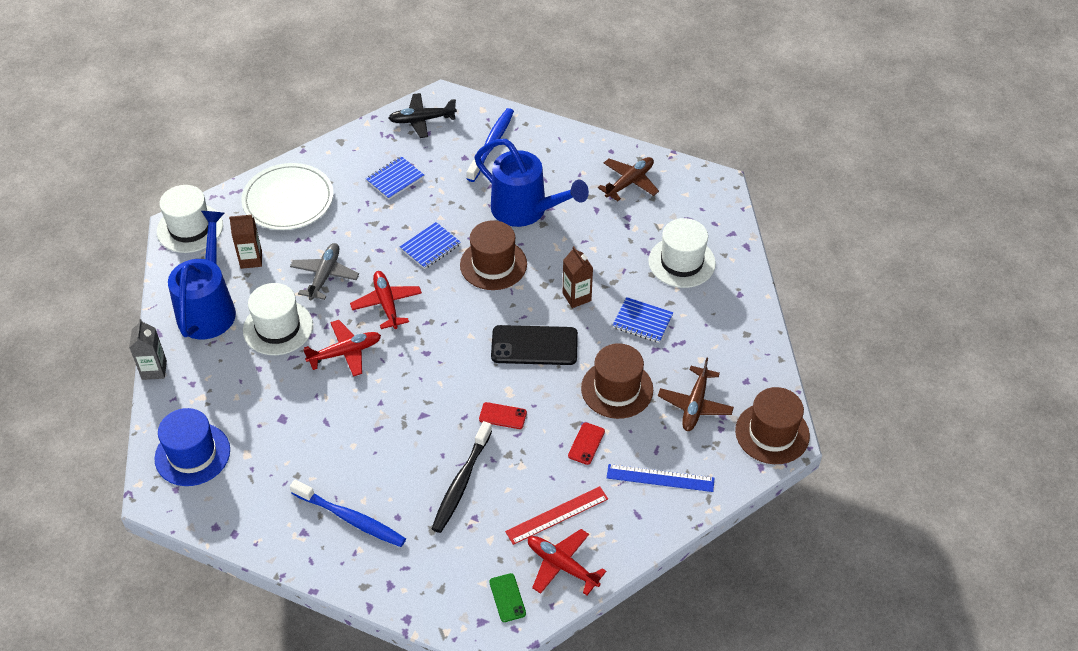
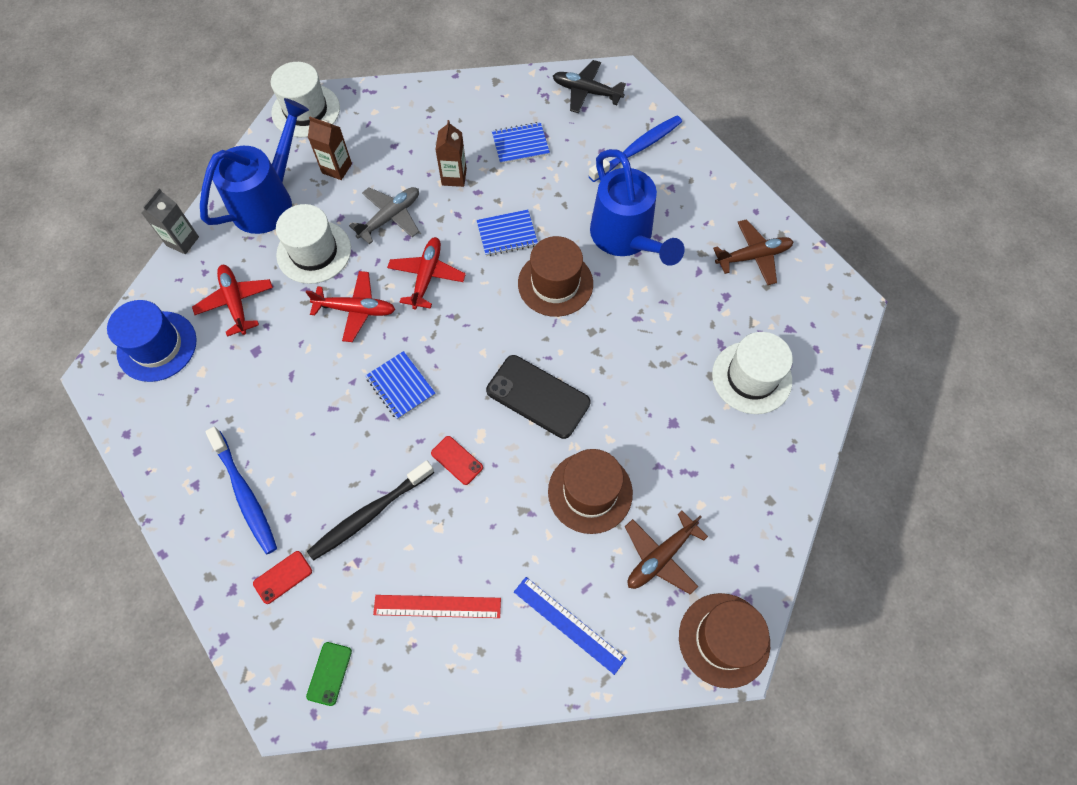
camera: 30 degrees right, 15 degrees up
white plate [241,163,333,230] -> none
red plane [528,529,606,595] -> red plane moved to [192,265,273,337]
brown carton [563,246,593,308] -> brown carton moved to [435,120,467,187]
red phone [568,422,605,465] -> red phone moved to [253,551,312,604]
blue notebook [612,297,674,343] -> blue notebook moved to [365,351,435,420]

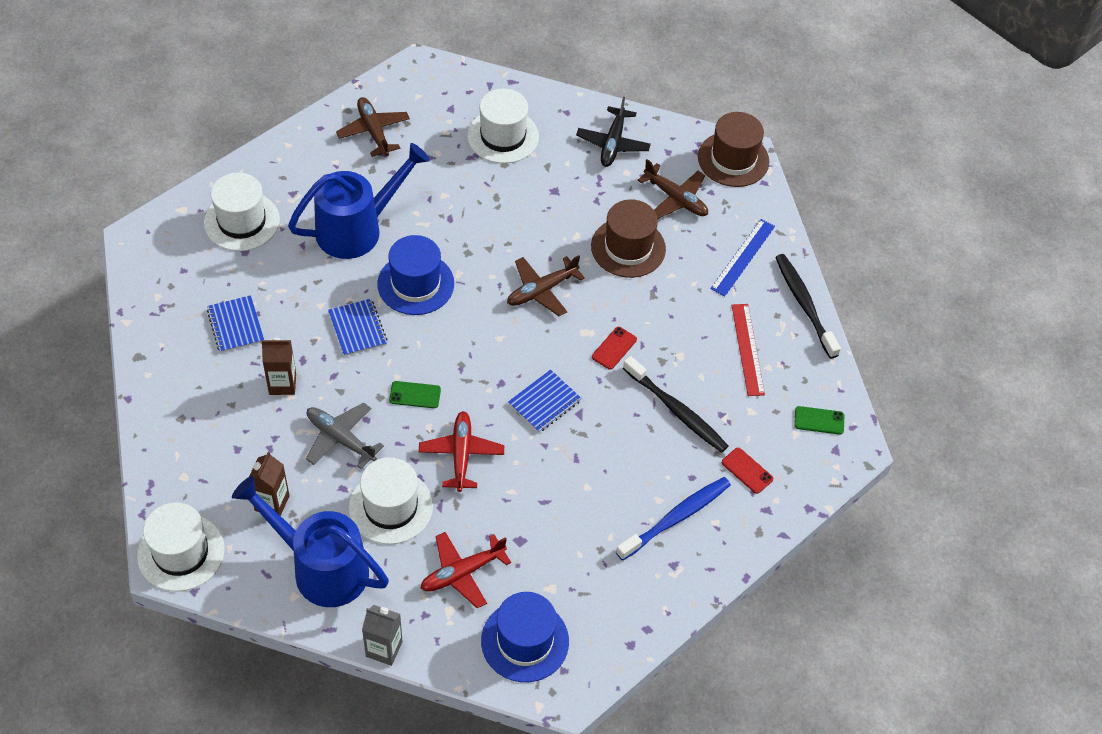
camera: 100 degrees left, 10 degrees down
red plane [387,237,466,310] -> green phone [389,381,441,408]
black phone [486,355,591,439] -> brown plane [507,255,585,316]
brown hat [518,236,593,317] -> blue hat [377,235,454,315]
black plane [553,60,626,113] -> black plane moved to [576,97,651,167]
blue toothbrush [588,116,682,182] -> white hat [204,173,280,251]
none -> black toothbrush [775,254,841,359]

